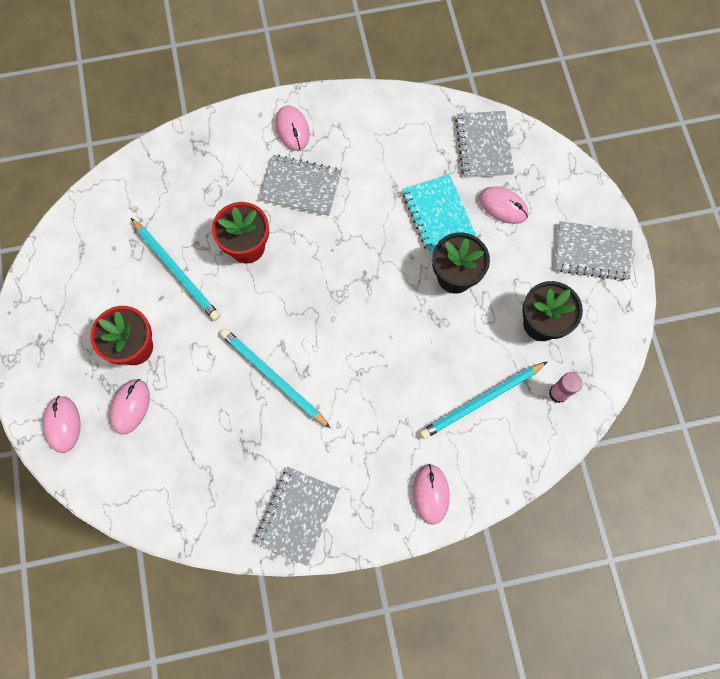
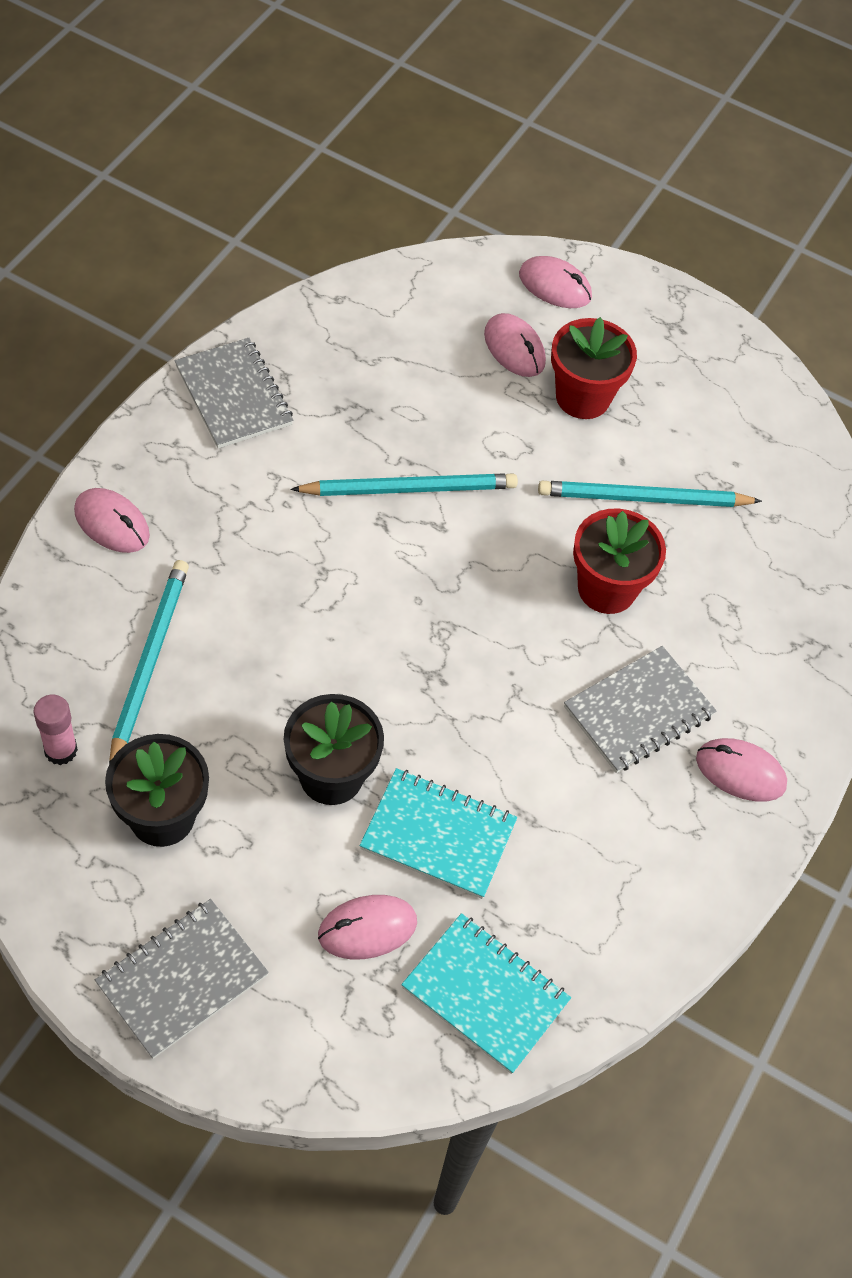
camera: 125 degrees right, 15 degrees down
grey notebook [455,111,514,178] -> turquoise notebook [401,913,571,1074]

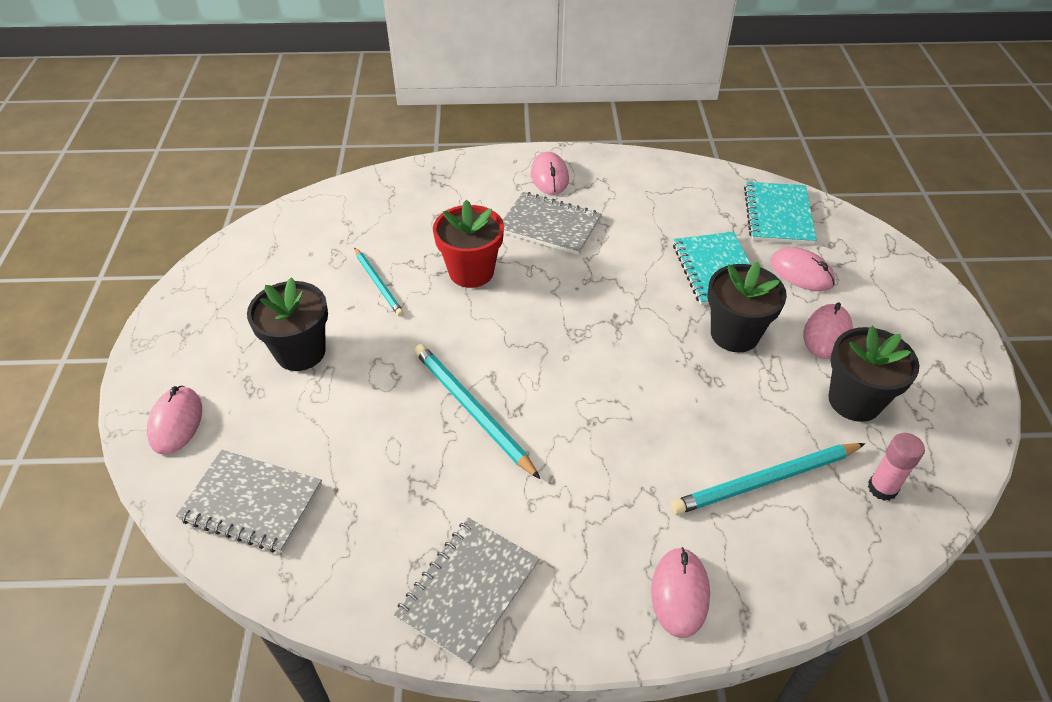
camera: 115 degrees left, 10 degrees down
grey notebook [95,899,269,1059] -> grey notebook moved to [176,450,322,553]
pink mouse [484,313,546,377] -> pink mouse moved to [803,303,853,359]
turquoise pencil [538,481,762,507] -> turquoise pencil [354,247,404,317], size x0.62
red flower pot [551,317,637,419] -> black flower pot [247,277,328,371]

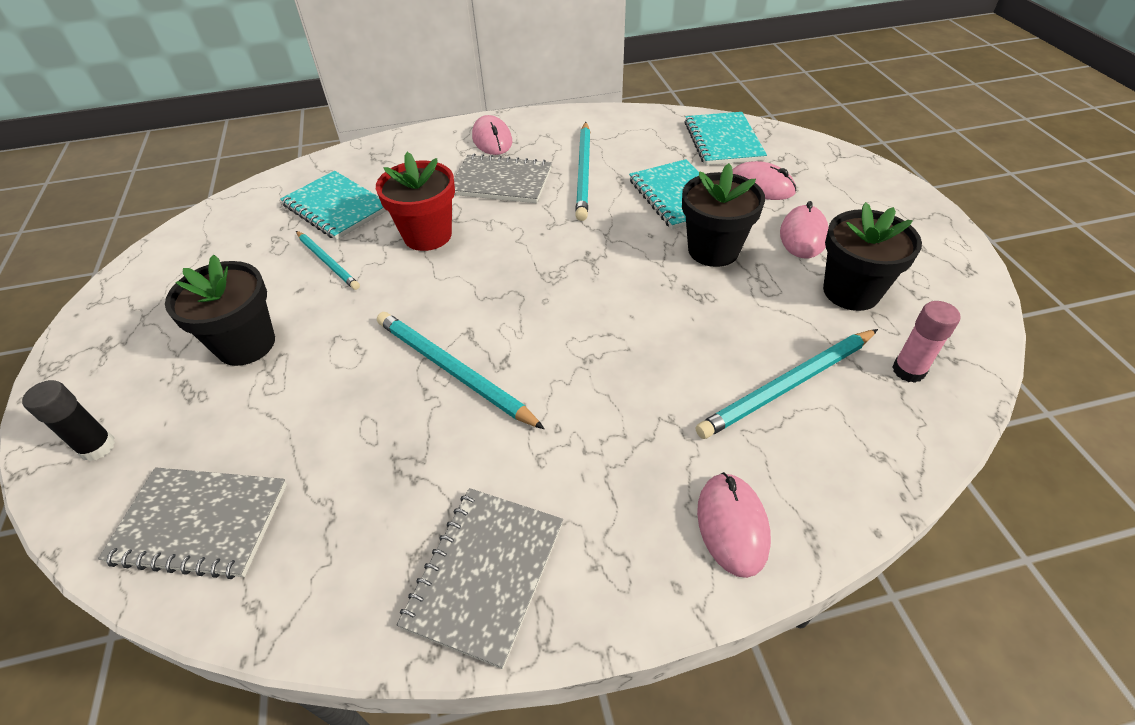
camera: 10 degrees left, 0 degrees up
pink mouse [147,386,202,455] -> black glue stick [22,380,115,461]
none -> turquoise notebook [280,171,387,240]
none -> turquoise pencil [575,122,591,221]

